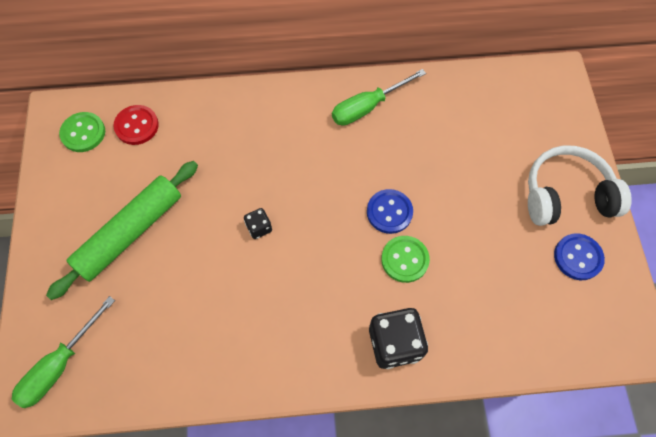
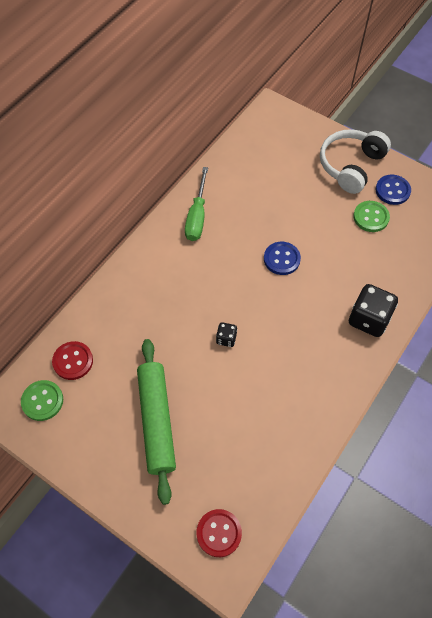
camera: 50 degrees left, 5 degrees down
green screwdriver [12,296,115,408] -> red button [196,509,242,557]
green button [381,236,430,283] -> green button moved to [353,201,390,232]

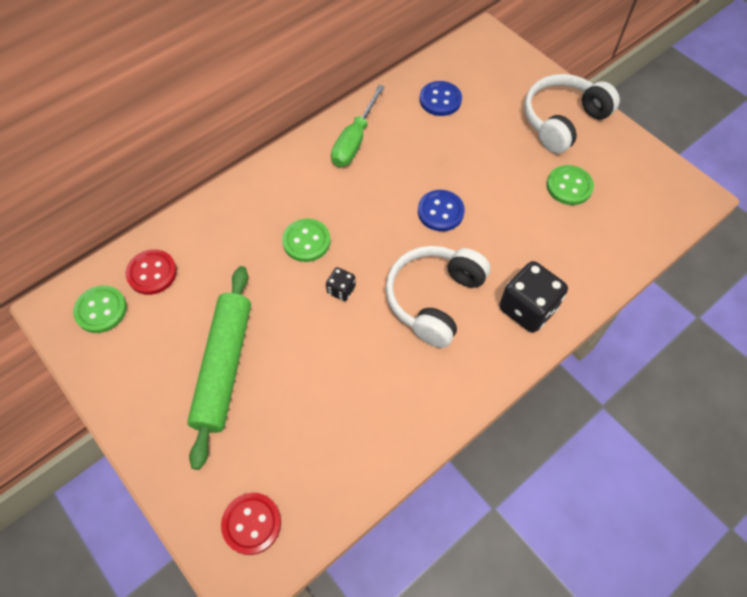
camera: 15 degrees right, 0 degrees up
blue button [375,175,411,205] -> blue button moved to [420,81,462,116]
none -> green button [282,219,331,262]
none -> white headphones [386,246,490,348]

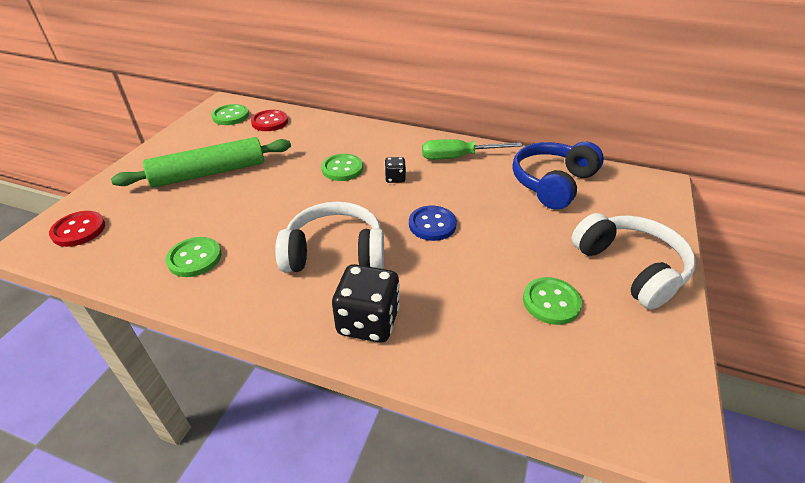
camera: 60 degrees right, 20 degrees down
black dice [326,267,356,301] -> black dice moved to [385,157,406,183]
blue button [420,81,462,116] -> blue headphones [512,142,604,210]
white headphones [524,74,620,154] -> white headphones turned 45 degrees clockwise [571,213,696,310]
none -> green button [166,237,222,277]

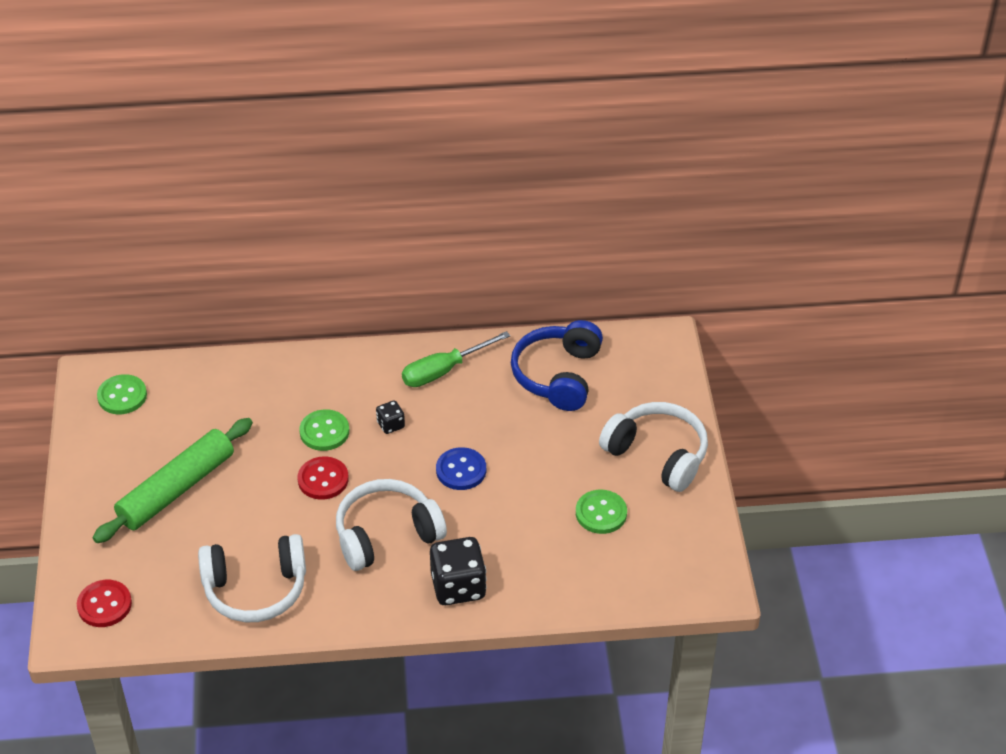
camera: 25 degrees left, 5 degrees up
green button [166,237,222,277] -> white headphones [198,534,306,622]
red button [251,110,288,131] -> red button moved to [297,456,349,500]

